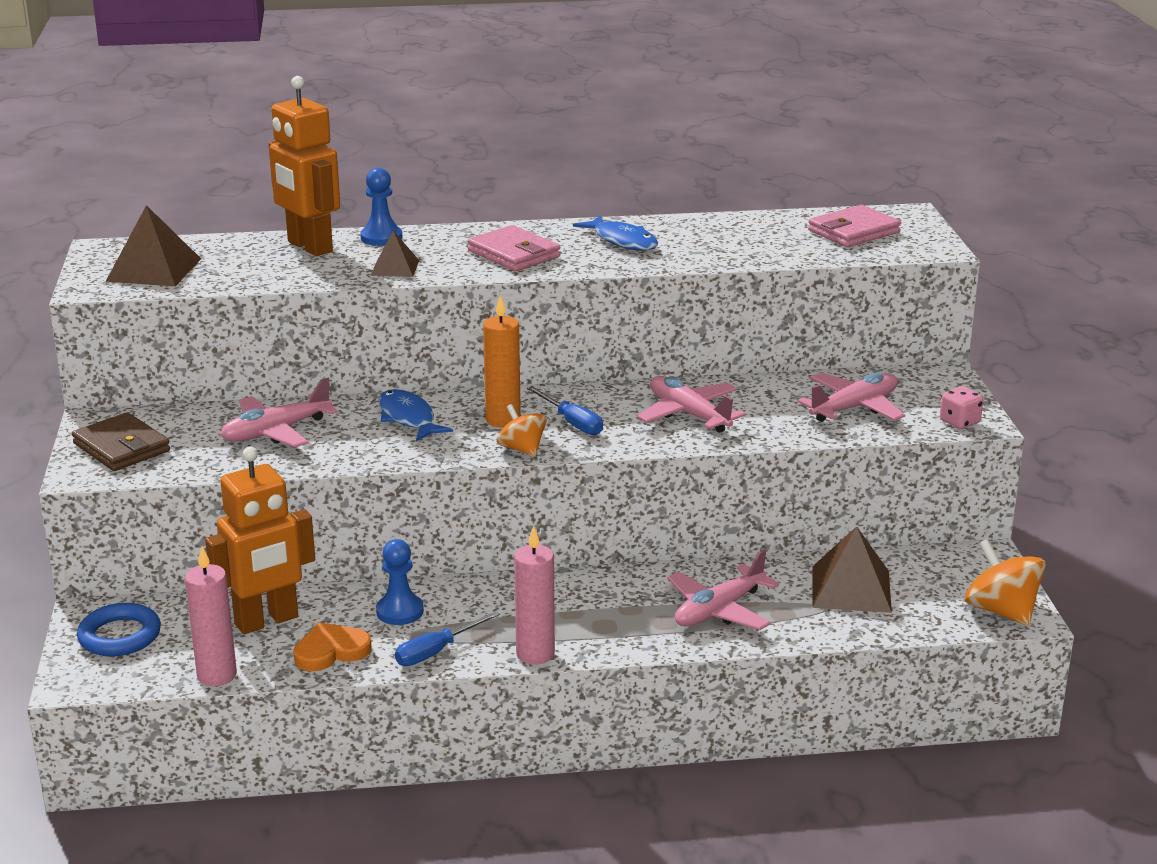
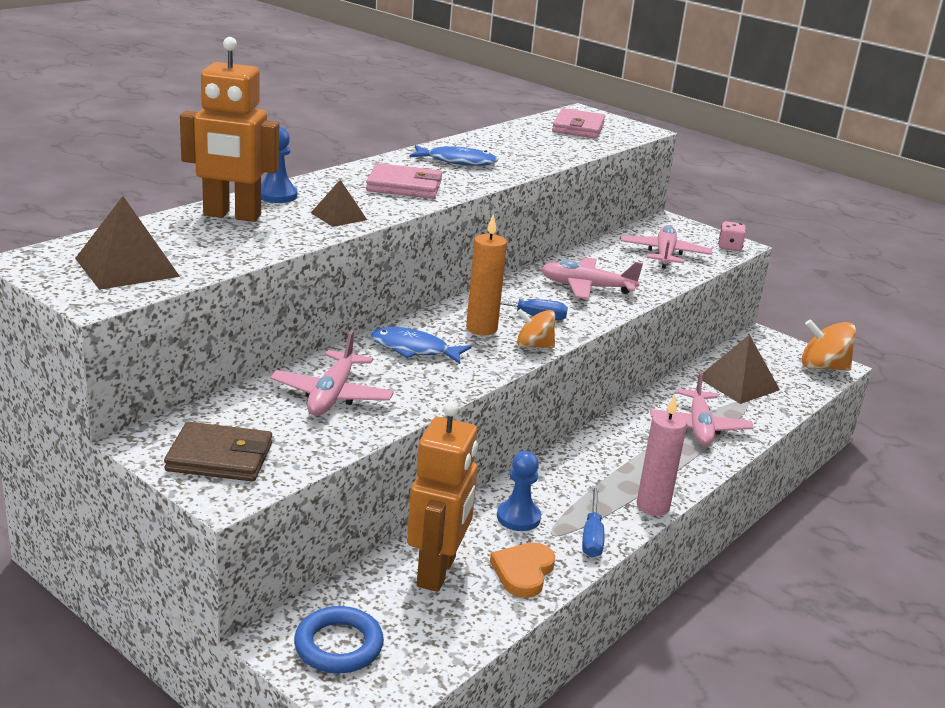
camera: 45 degrees left, 0 degrees up
pink candle [185,546,237,686] -> none

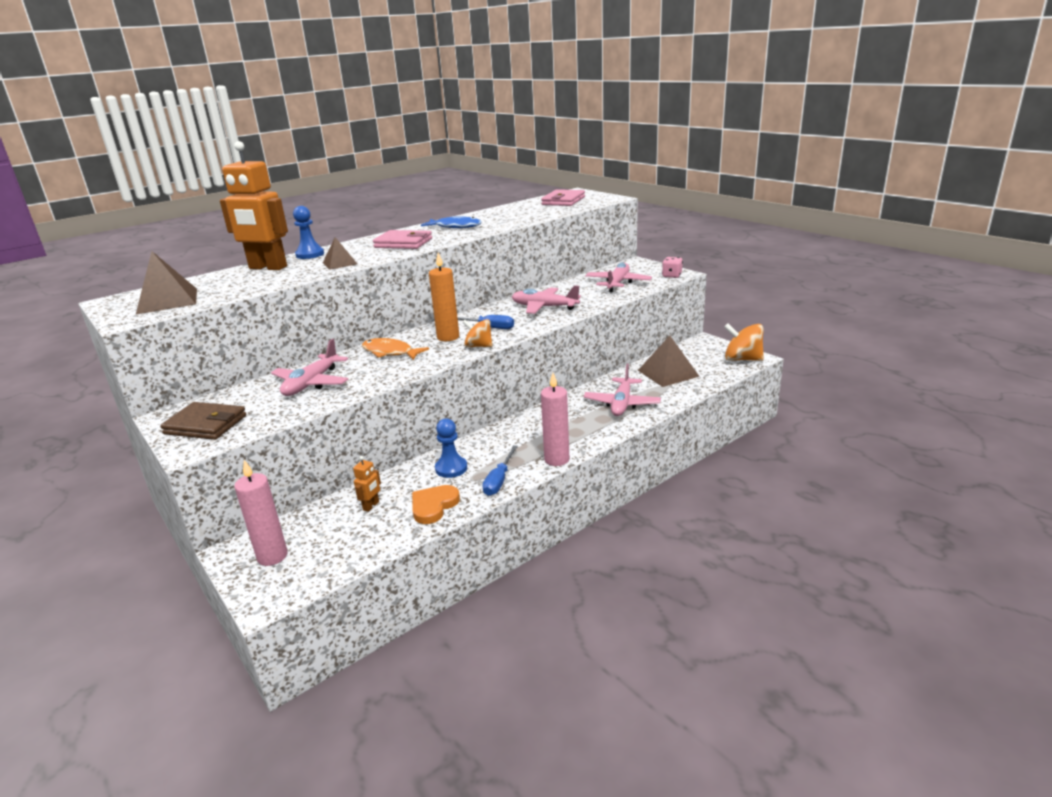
camera: 15 degrees right, 0 degrees up
blue ring [294,606,384,673] -> pink candle [234,460,288,566]
blue fish [370,327,472,364] -> orange fish [362,338,429,360]
orange robot [407,401,478,592] -> orange robot [353,456,381,512], size x0.42

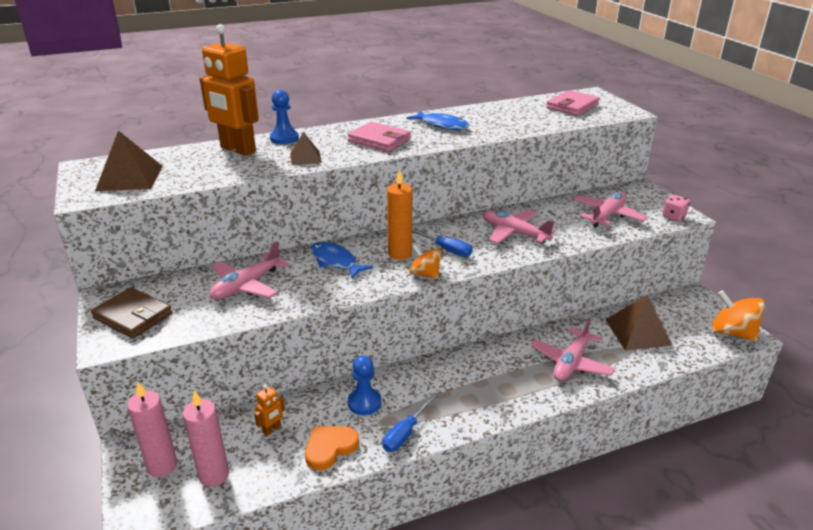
camera: 15 degrees right, 5 degrees up
orange fish [362,338,429,360] -> blue fish [310,242,373,279]
pink candle [541,373,570,466] -> pink candle moved to [183,390,229,487]

